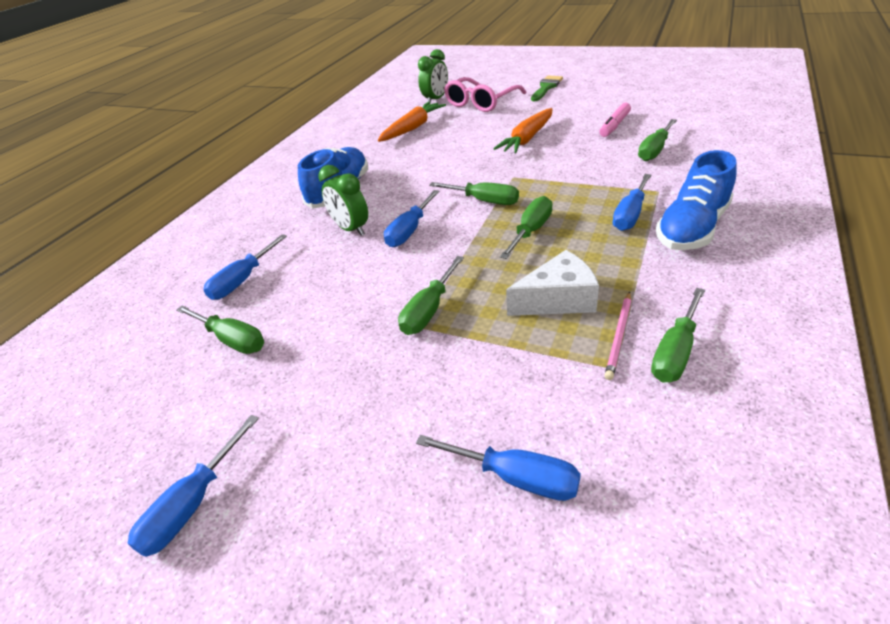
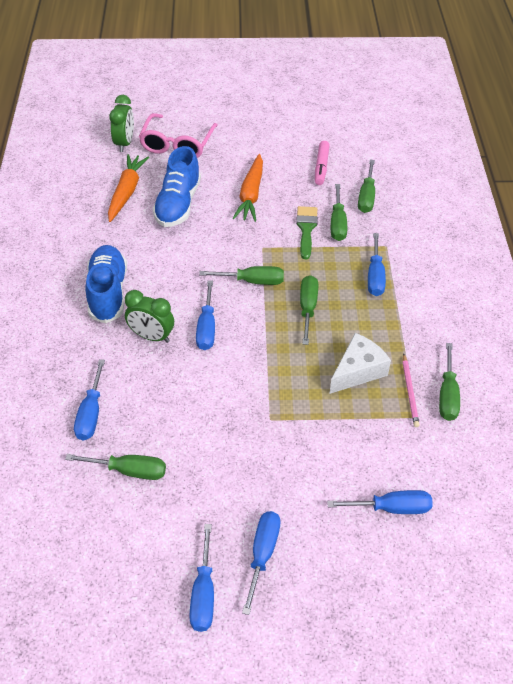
camera: 30 degrees left, 10 degrees up
green screwdriver [398,256,464,335] -> green screwdriver moved to [331,184,347,241]
green brush [531,75,563,101] -> green brush moved to [296,206,318,259]
blue shoe [656,150,737,250] -> blue shoe moved to [153,146,201,227]
none -> blue screwdriver [242,511,280,615]

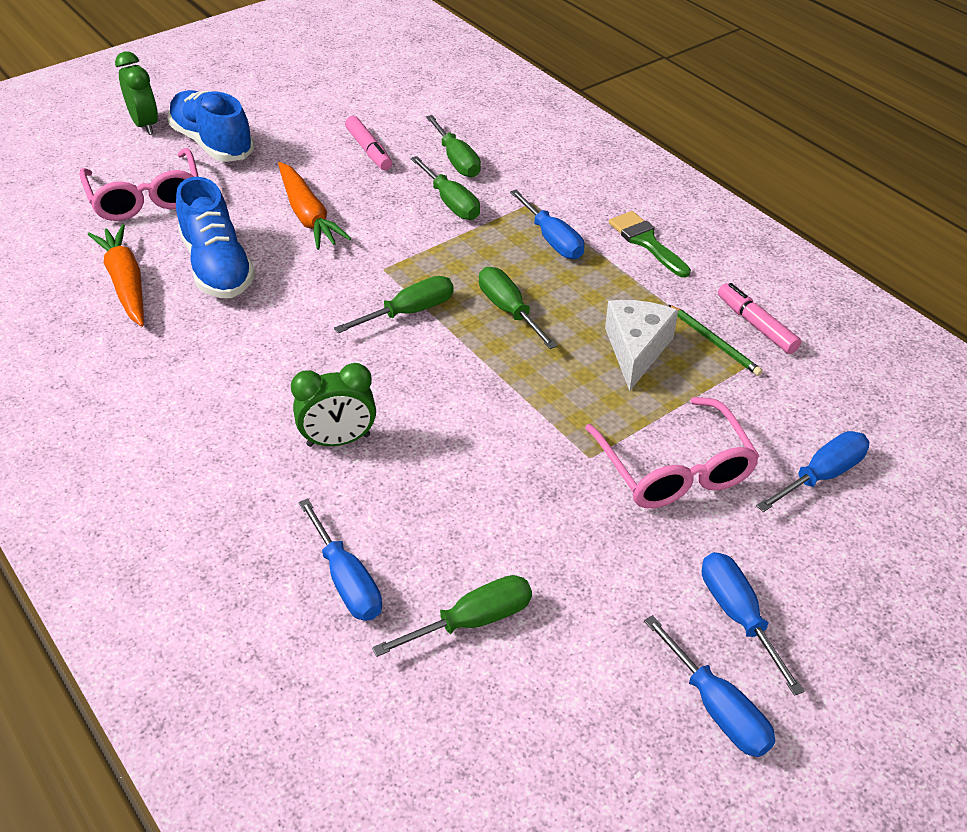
camera: 35 degrees left, 5 degrees down
blue shoe [85,245,127,323] -> blue shoe moved to [167,90,254,162]
green clock [109,95,134,152] -> green clock moved to [115,51,158,135]
blue screwdriver [196,280,215,350] -> none
green brush [296,206,318,259] -> green brush moved to [609,211,691,278]
pink pencil [402,354,419,427] -> green pencil [669,305,763,376]
green screwdriver [439,343,460,421] -> pink marker [718,283,801,354]
none -> pink glasses [585,397,760,508]

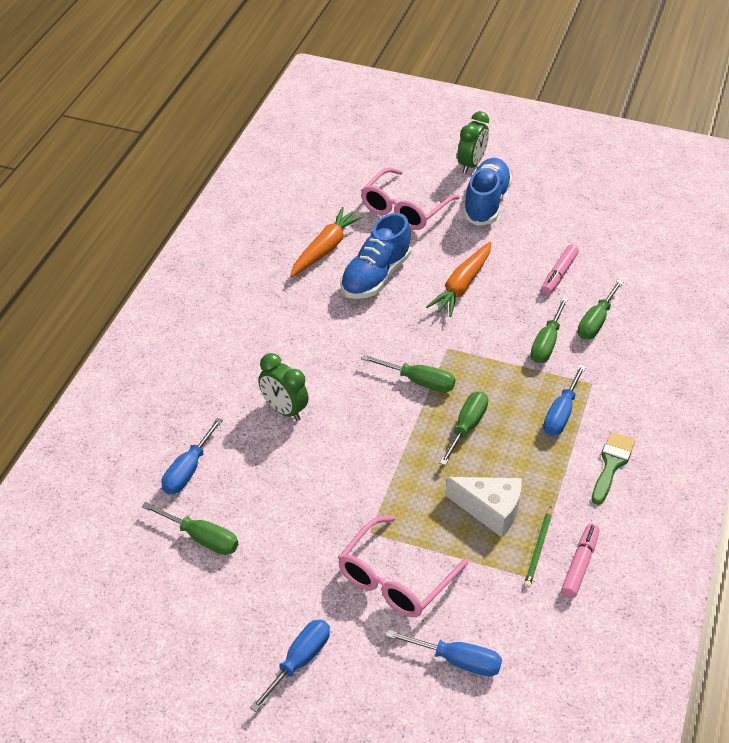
camera: 55 degrees right, 0 degrees up
white cheese [605,300,678,391] -> white cheese turned 45 degrees clockwise [445,477,522,537]
blue screwdriver [644,615,775,757] -> none

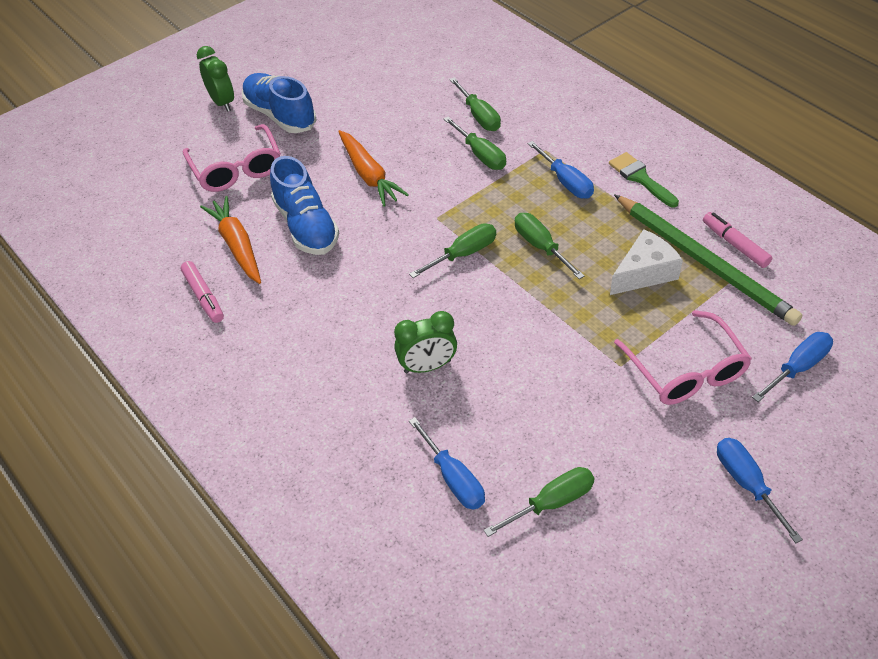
camera: 55 degrees left, 5 degrees up
green pencil [524,506,551,588] -> green pencil [614,194,802,326], size x2.36
pink marker [541,244,579,295] -> pink marker moved to [180,261,224,323]

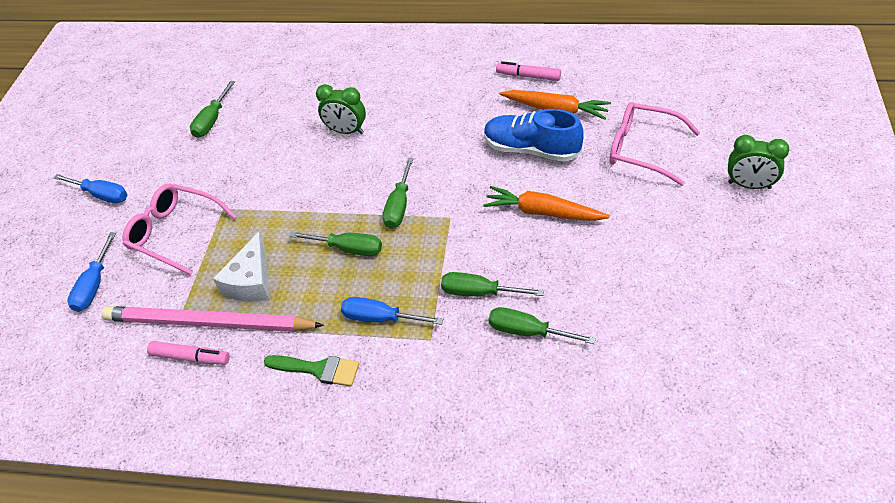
camera: 140 degrees right, 0 degrees up
blue shoe [242,73,317,133] -> none
green clock [394,311,457,373] -> green clock turned 105 degrees counterclockwise [316,84,366,134]
blue screwdriver [409,417,485,510] -> none
green pencil [614,194,802,326] -> pink pencil [102,306,324,332]

